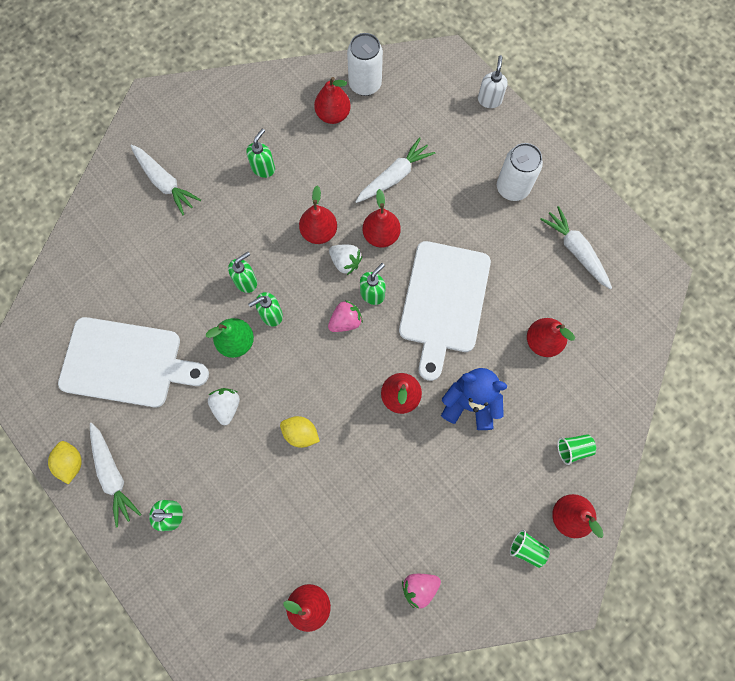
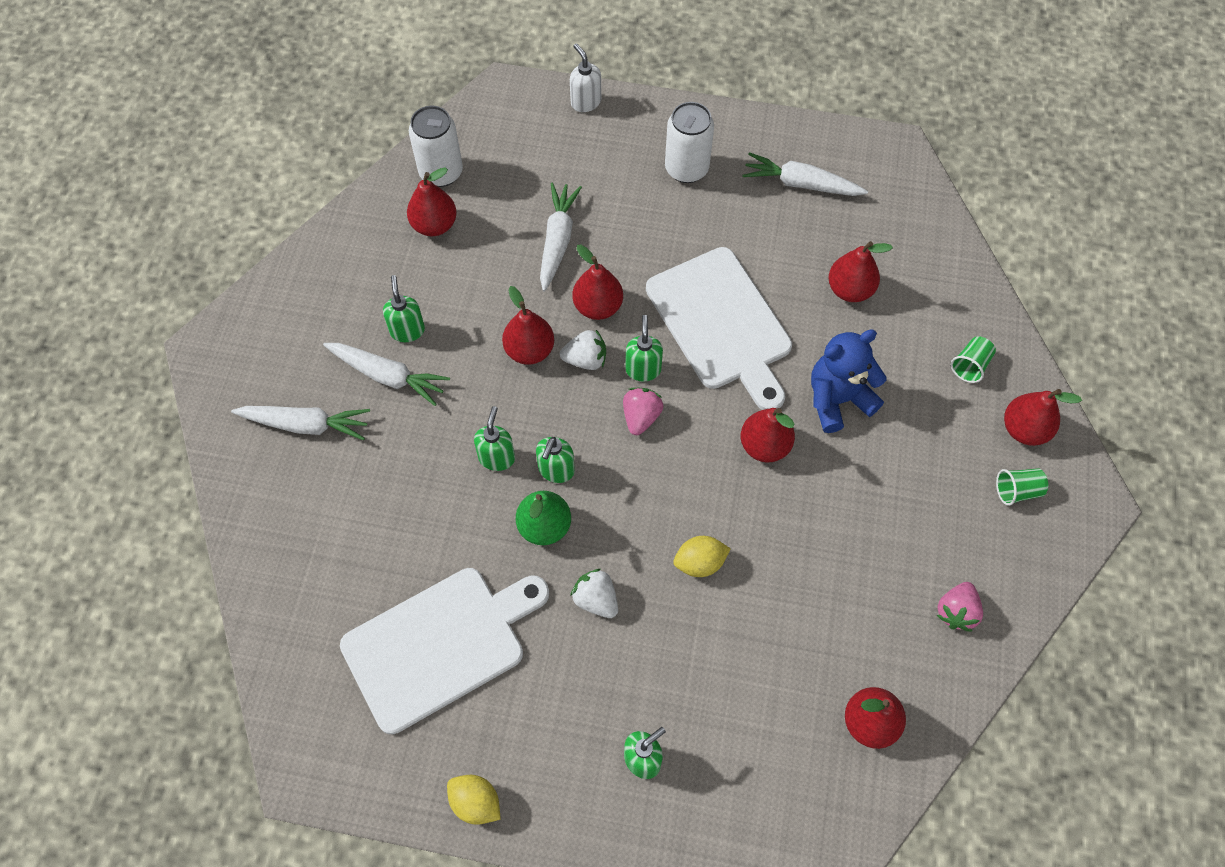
camera: 40 degrees left, 10 degrees down
white carrot [90,423,142,528] -> white carrot moved to [323,343,450,406]

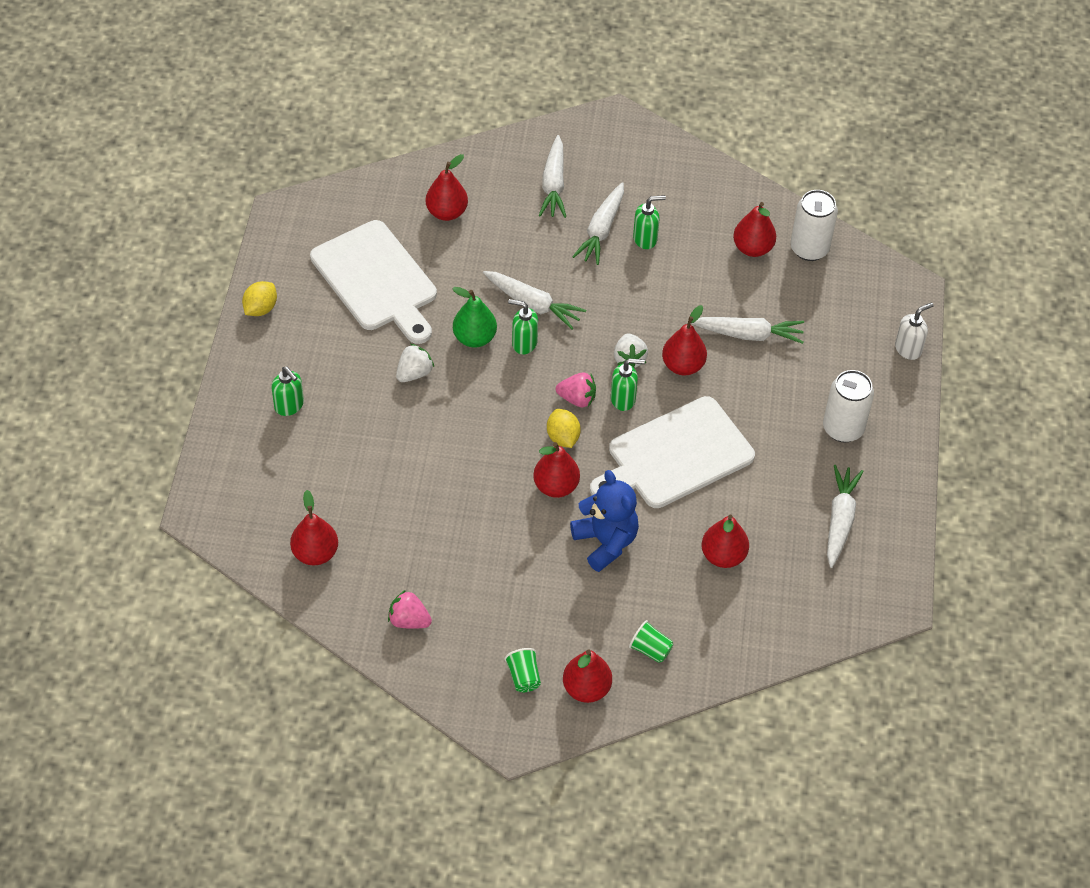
camera: 85 degrees right, 10 degrees down
green soap dispenser [474,406,515,471] -> white carrot [483,271,586,329]
red pear [502,286,554,365] -> red pear moved to [426,154,468,221]
yellow lemon [673,536,731,577] -> yellow lemon moved to [547,409,581,448]

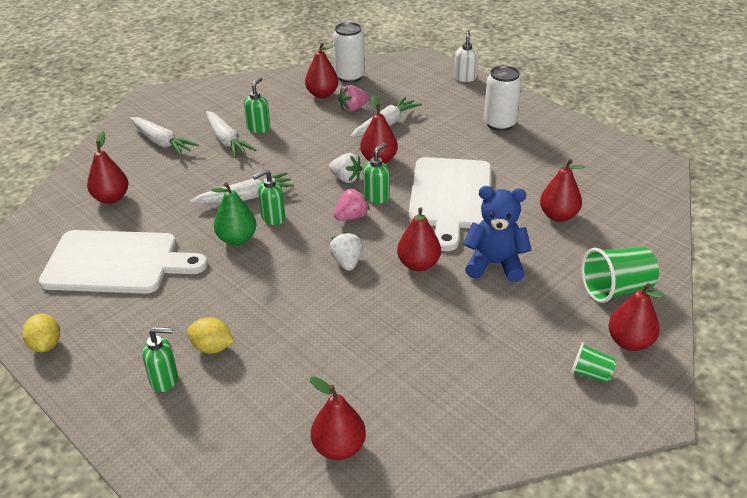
camera: 50 degrees left, 15 degrees down
pink strawberry [388,590,432,629] -> pink strawberry moved to [339,85,369,112]
white strawberry [396,344,434,382] -> white strawberry moved to [329,232,363,271]
yellow lemon [547,409,581,448] -> yellow lemon moved to [187,317,234,353]
green cup [629,620,673,663] -> green cup [582,247,659,303], size x1.79
white carrot [827,465,864,568] -> none

